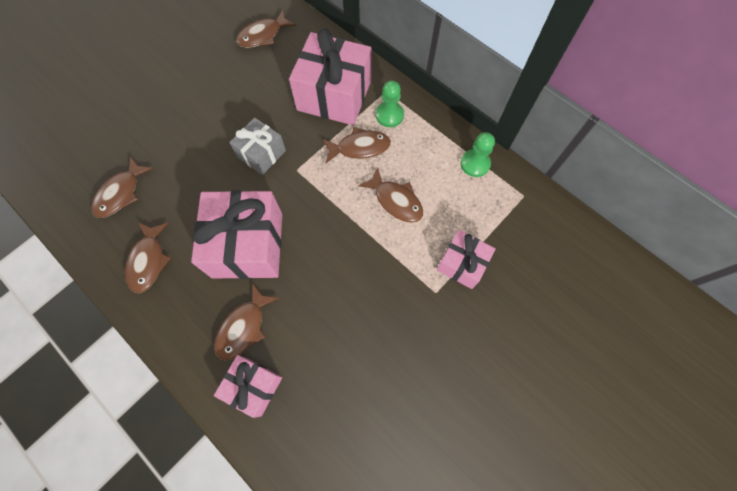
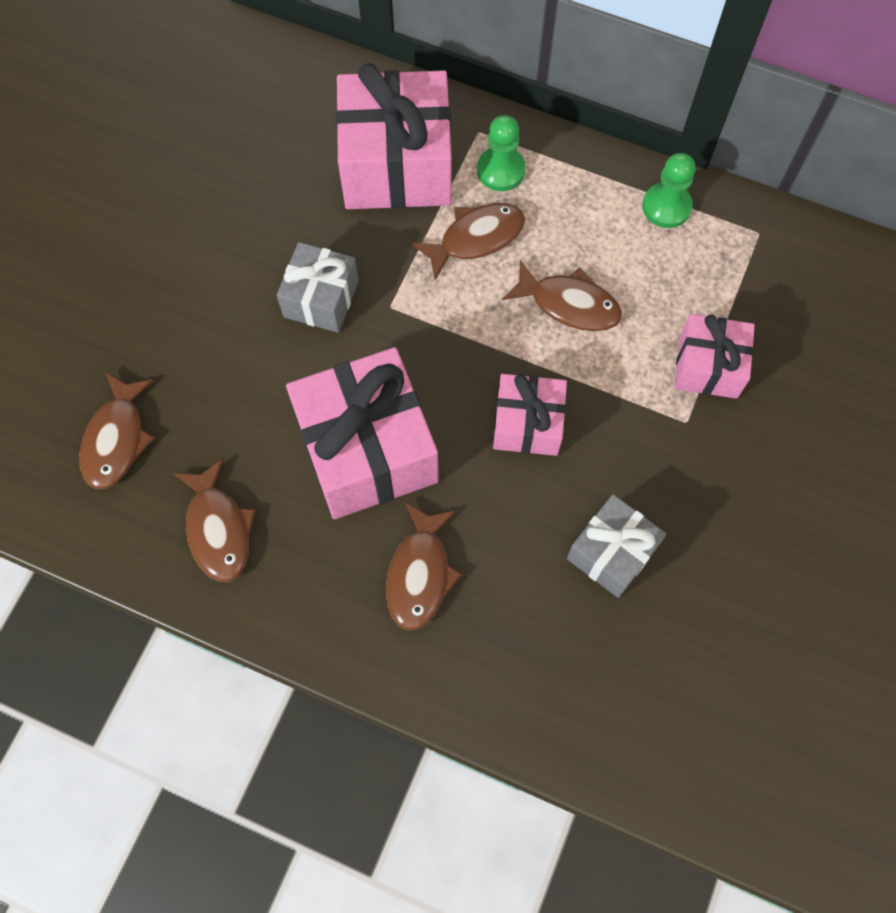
camera: 20 degrees left, 0 degrees up
pink gift [214,355,282,418] -> pink gift moved to [493,374,567,456]
brown fish [236,10,296,48] -> none
none -> grey gift [567,494,667,598]

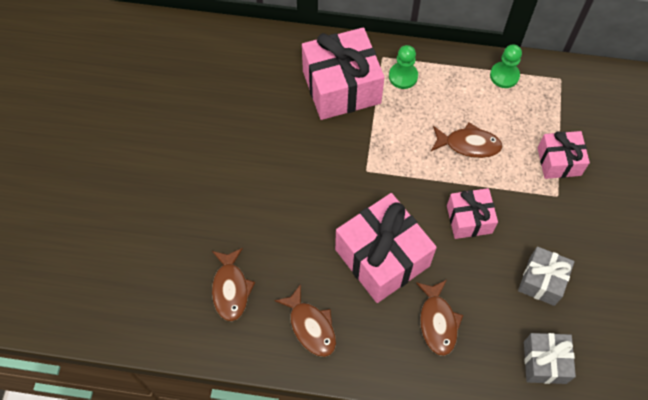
camera: 15 degrees left, 5 degrees down
grey gift [277,242,359,333] -> grey gift moved to [524,333,576,384]
brown fish [412,203,525,280] -> none

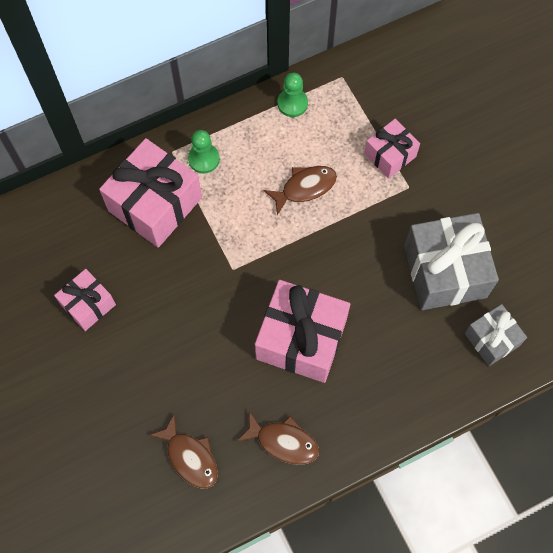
camera: 35 degrees left, 5 degrees up
brown fish [416,280,463,356] -> none
pink gift [447,188,498,239] -> pink gift moved to [54,269,116,331]
grey gift [518,247,574,306] -> grey gift [404,213,499,310], size x1.78

